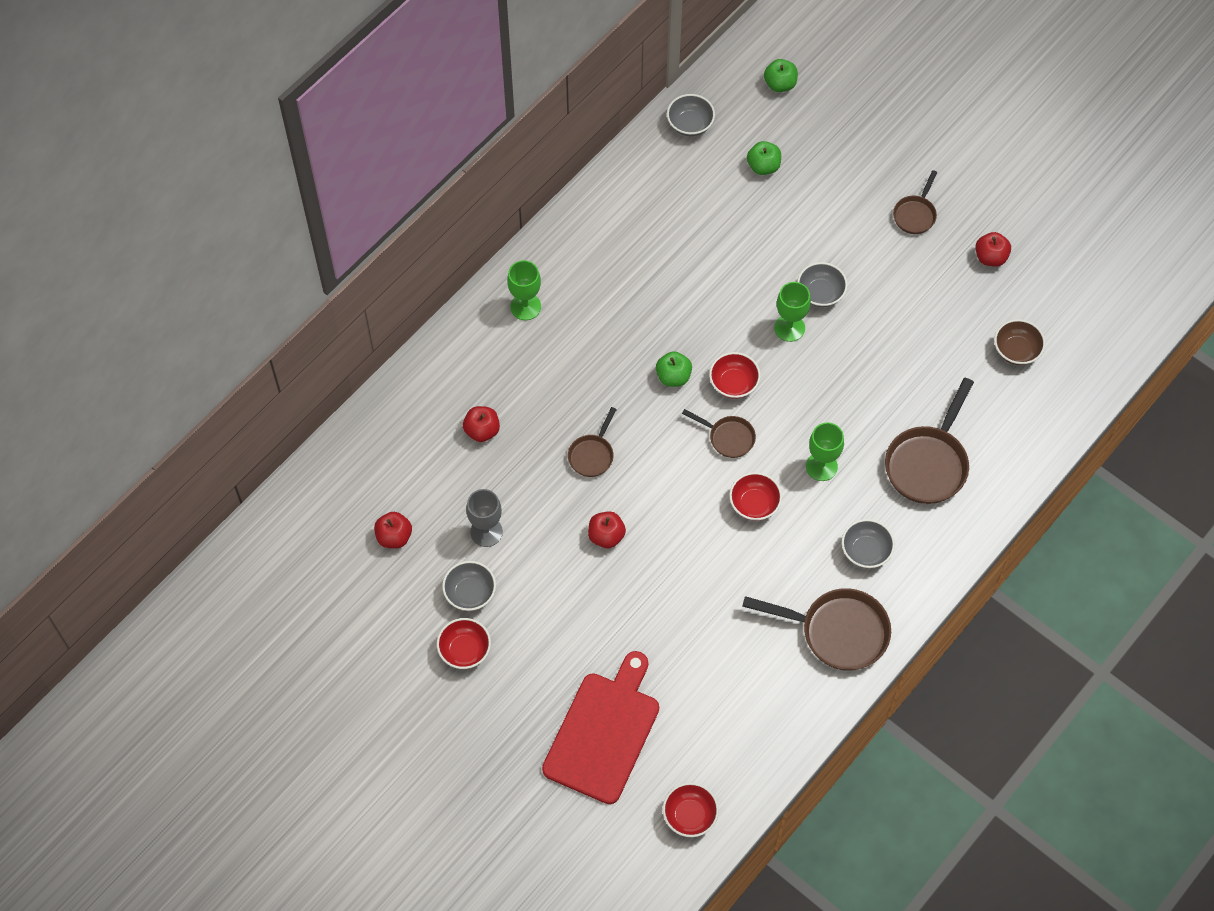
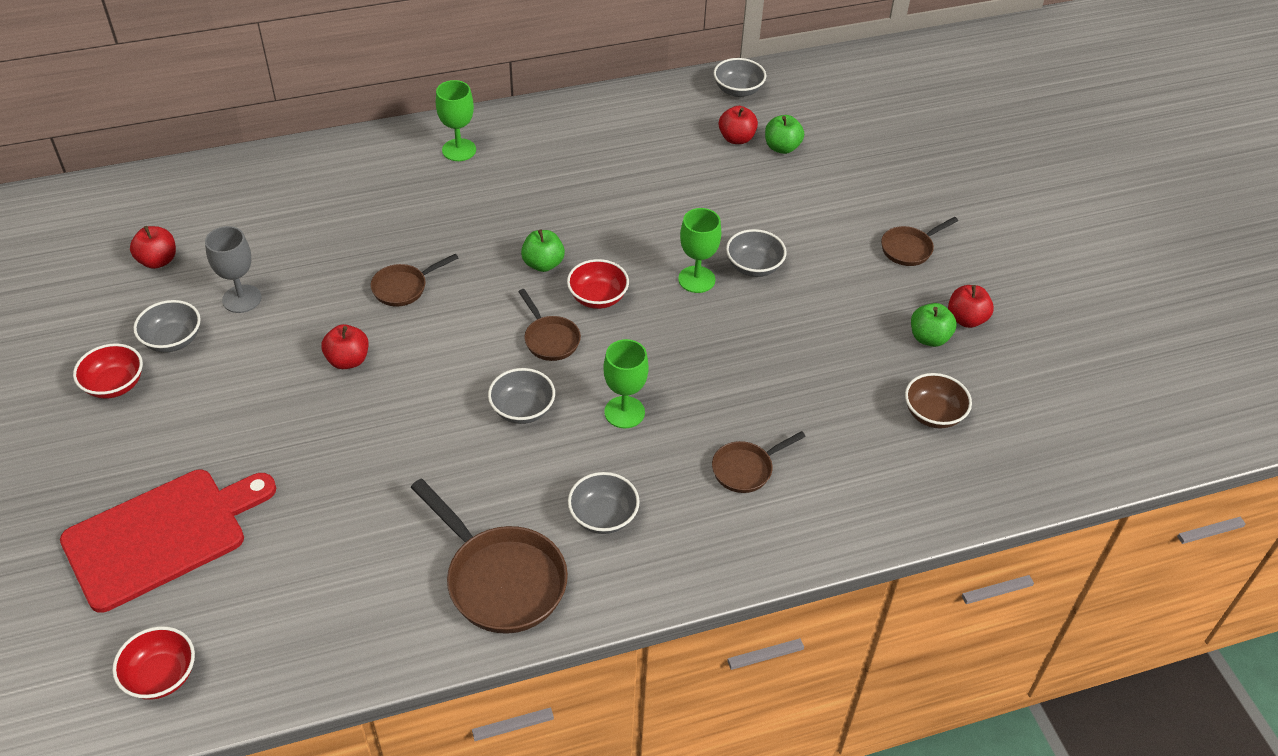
camera: 30 degrees right, 15 degrees down
red apple [463,406,500,442] -> red apple moved to [719,106,758,144]
red bowl [729,472,782,521] -> grey bowl [488,368,555,424]
green apple [764,59,798,92] -> green apple moved to [911,303,957,347]
brown pan [885,378,974,504] -> brown pan [712,431,806,493], size x0.55

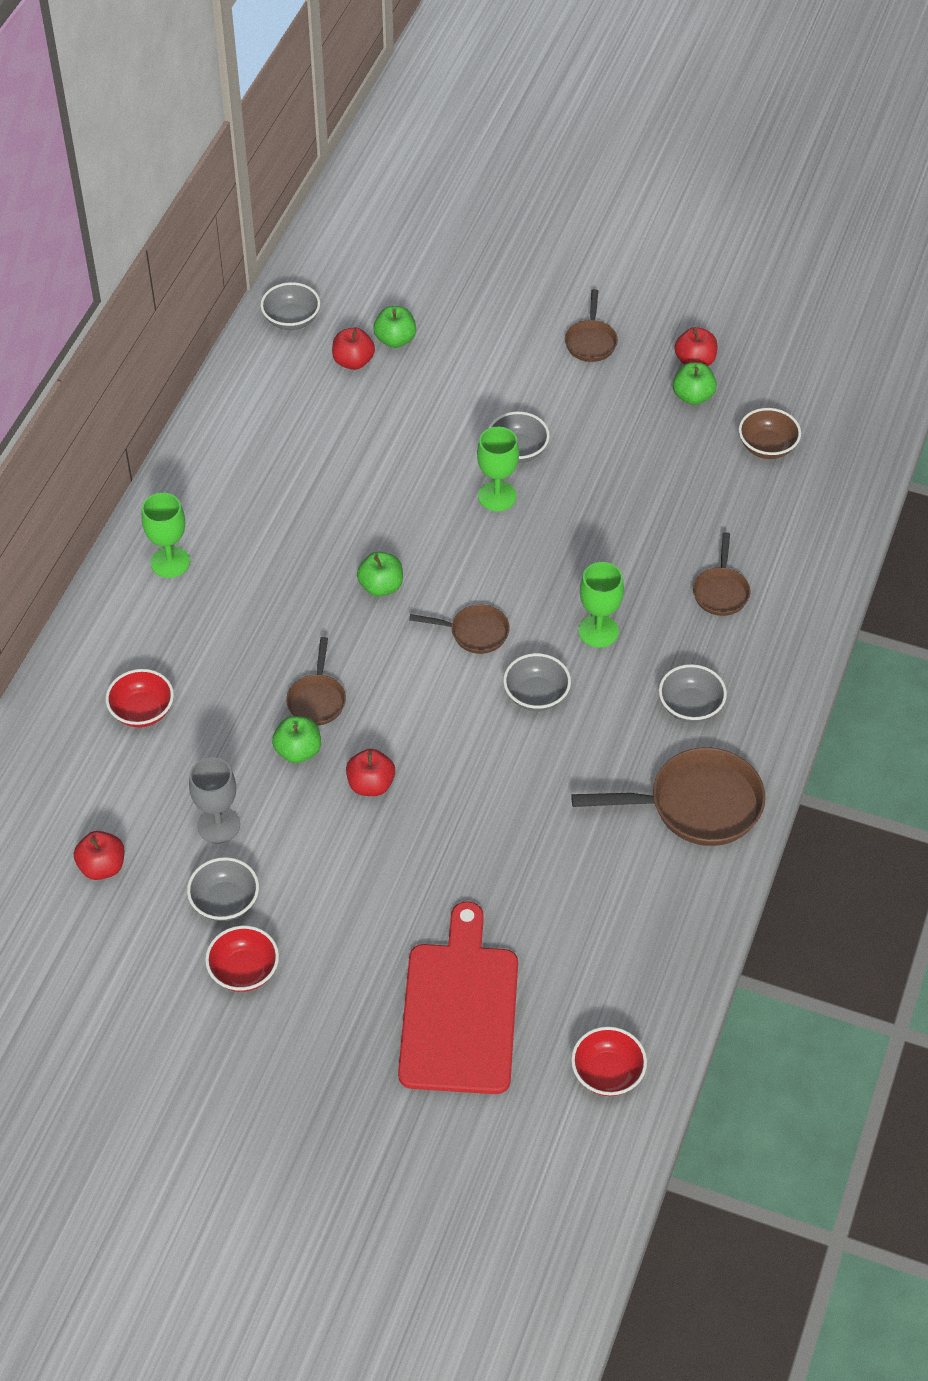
camera: 50 degrees left, 5 degrees up
red bowl [567,259,629,309] -> red bowl moved to [106,669,174,727]
none -> green apple [272,716,321,763]

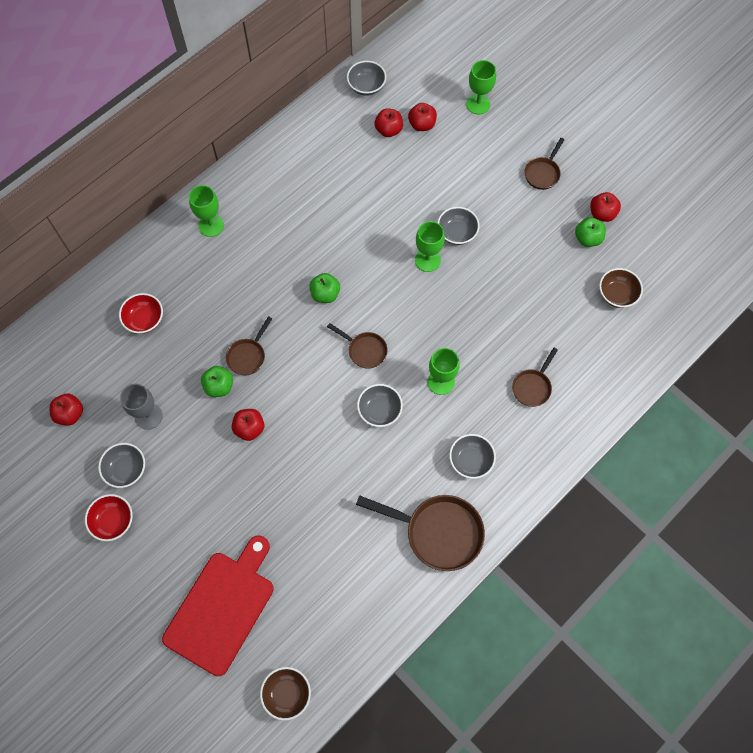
camera: 25 degrees right, 15 degrees up
green apple [373,306,416,348] -> red apple [408,103,437,131]
red bowl [571,1027,647,1096] -> brown bowl [260,667,311,721]
none -> green goblet [466,60,496,115]

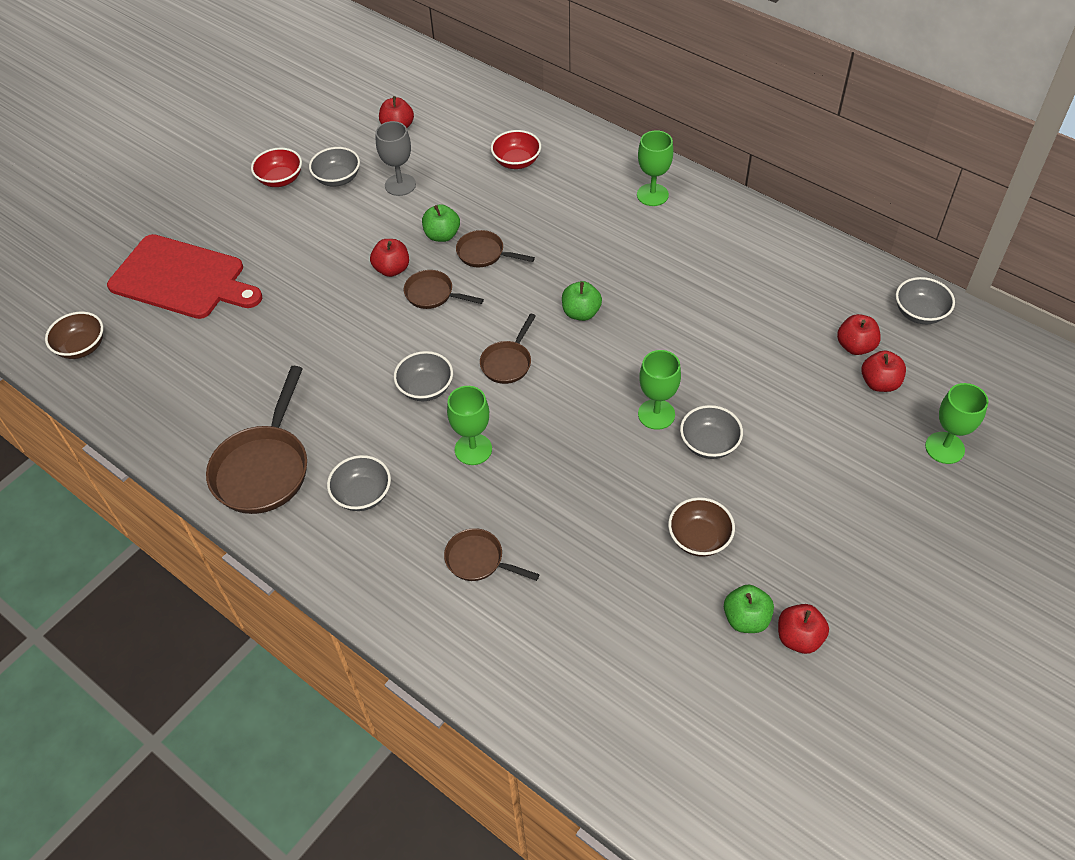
camera: 85 degrees right, 15 degrees down
brown pan [524,138,564,190] -> brown pan moved to [404,270,484,309]
brown bowl [599,268,643,308] -> brown bowl moved to [668,497,735,557]

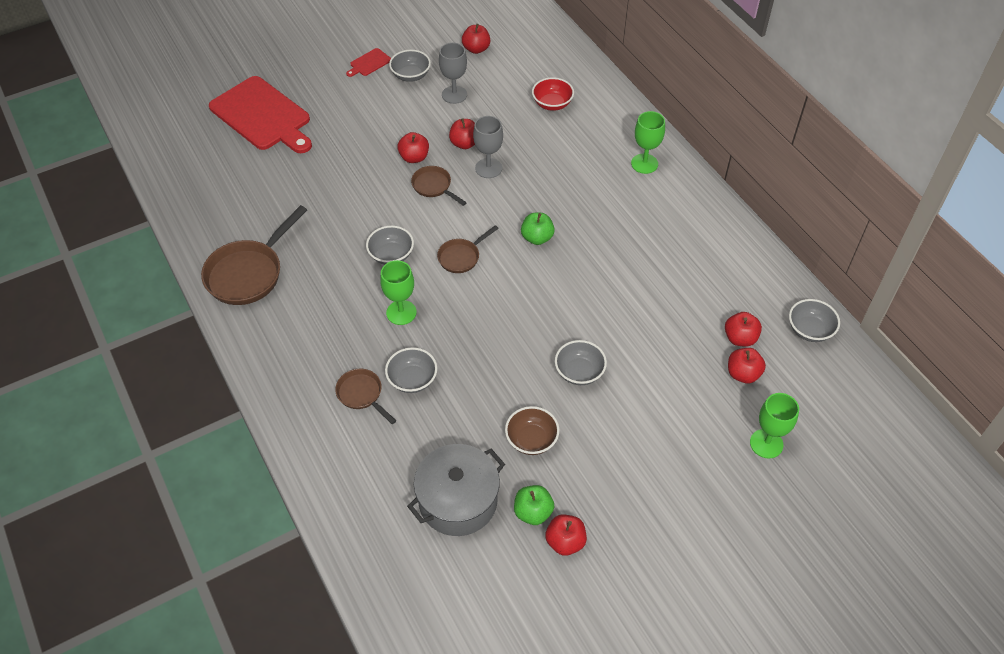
camera: 20 degrees right, 0 degrees up
brown bowl [45,312,103,359] -> none
red bowl [251,148,302,187] -> red cutting board [346,48,391,77]
grey bowl [327,455,391,511] -> grey bowl moved to [385,347,437,393]
green apple [422,204,460,242] -> red apple [449,119,475,149]
brown pan [456,230,535,267] -> grey goblet [473,116,503,178]
green goblet [638,350,681,430] -> none
none -> grey pot [407,444,505,536]

